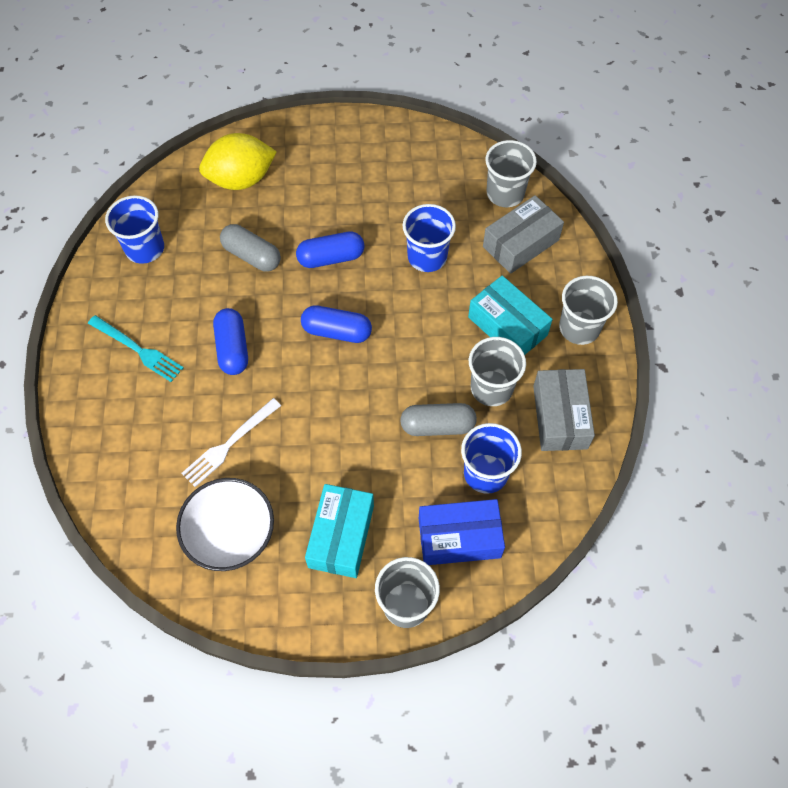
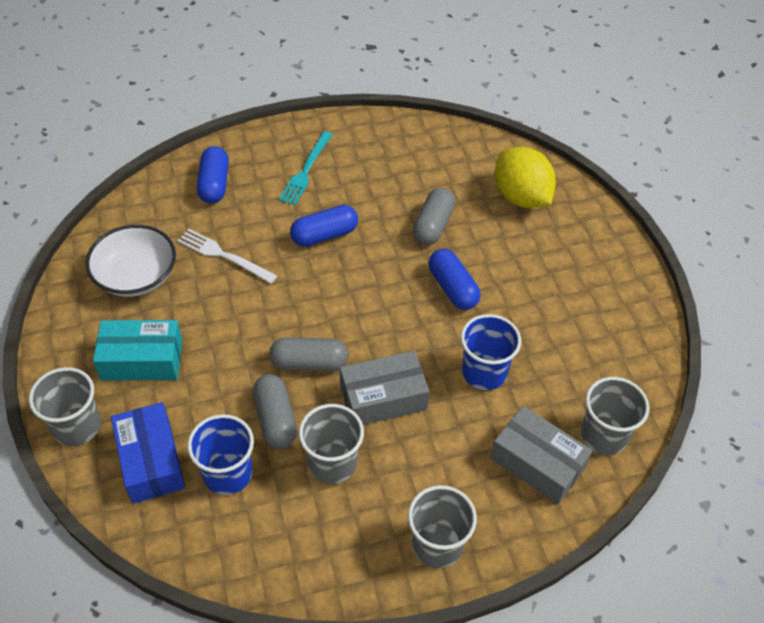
camera: 75 degrees right, 10 degrees down
blue cup [105,195,164,264] -> none
blue capsule [301,305,372,343] -> blue capsule moved to [197,146,229,203]
turquoise box [468,276,553,355] -> none
grey box [533,369,595,451] -> grey box moved to [340,351,430,425]
none -> grey capsule [269,337,348,371]

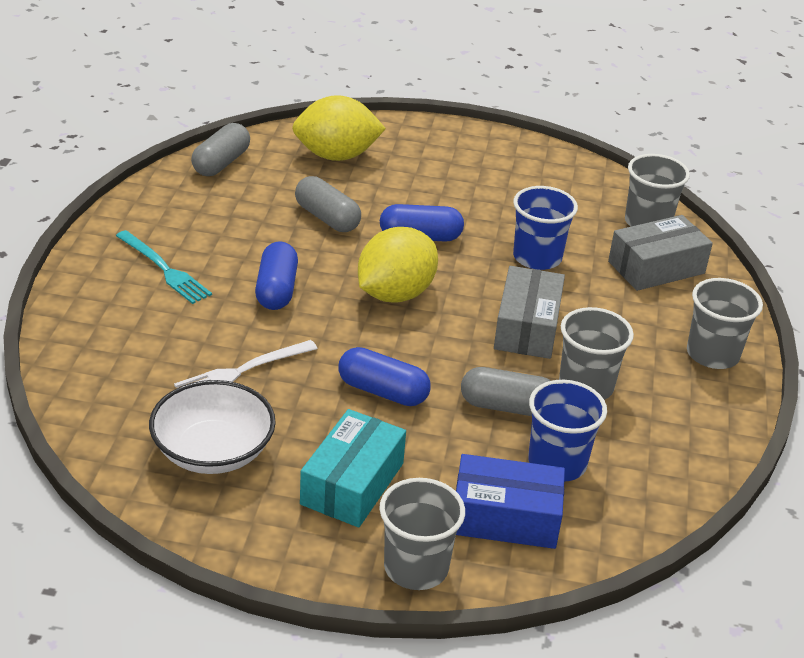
camera: 65 degrees left, 15 degrees down
blue capsule [197,146,229,203] -> blue capsule moved to [338,347,431,406]
grey capsule [269,337,348,371] -> grey capsule moved to [191,123,250,176]
none -> yellow lemon [358,227,438,303]

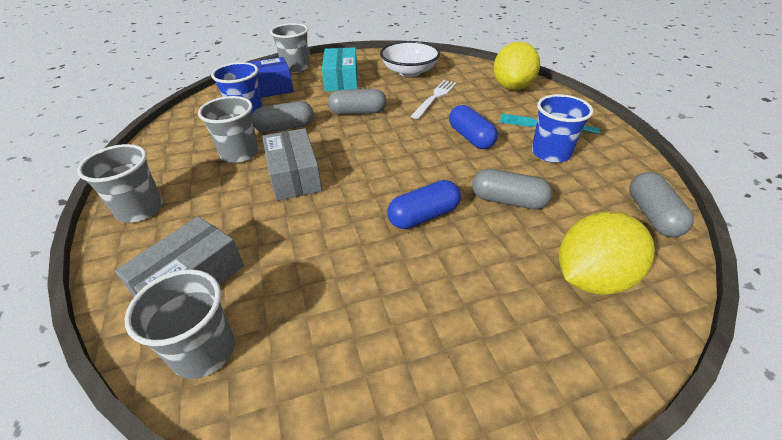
camera: 155 degrees right, 5 degrees up
blue capsule [338,347,431,406] -> grey capsule [328,89,387,115]
yellow lemon [358,227,438,303] -> yellow lemon moved to [493,42,540,90]
blue cup [513,186,578,270] -> blue cup moved to [532,94,593,163]

